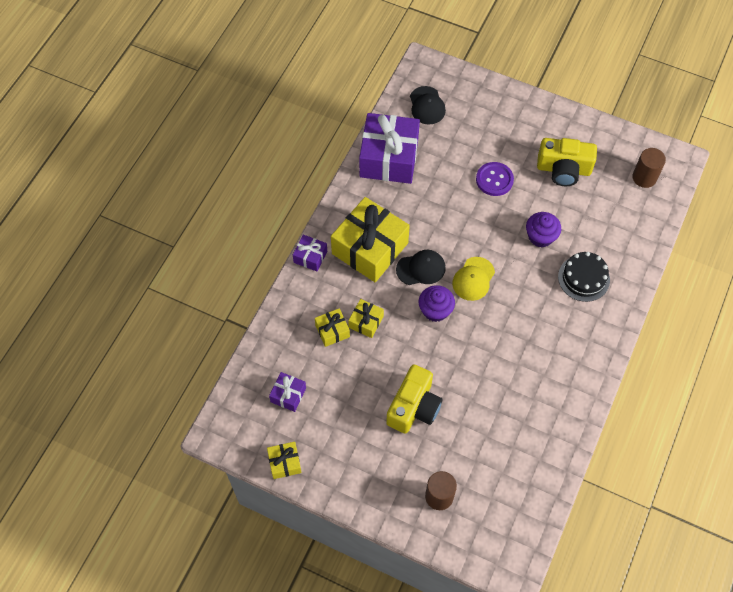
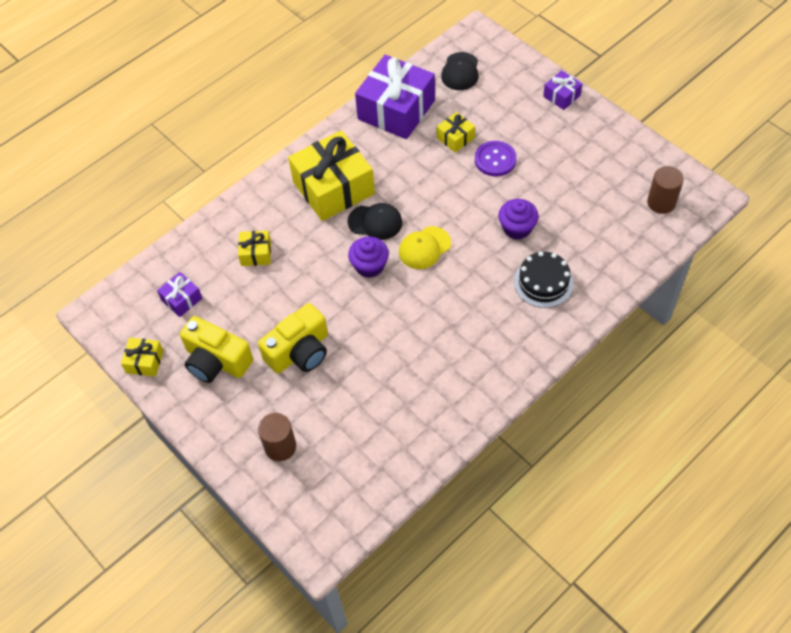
camera: 25 degrees right, 5 degrees down
purple gift [293,235,327,271] -> purple gift moved to [543,70,582,110]
yellow gift [348,299,384,338] -> yellow gift moved to [437,112,475,153]
yellow camera [537,138,597,186] -> yellow camera moved to [180,316,253,383]

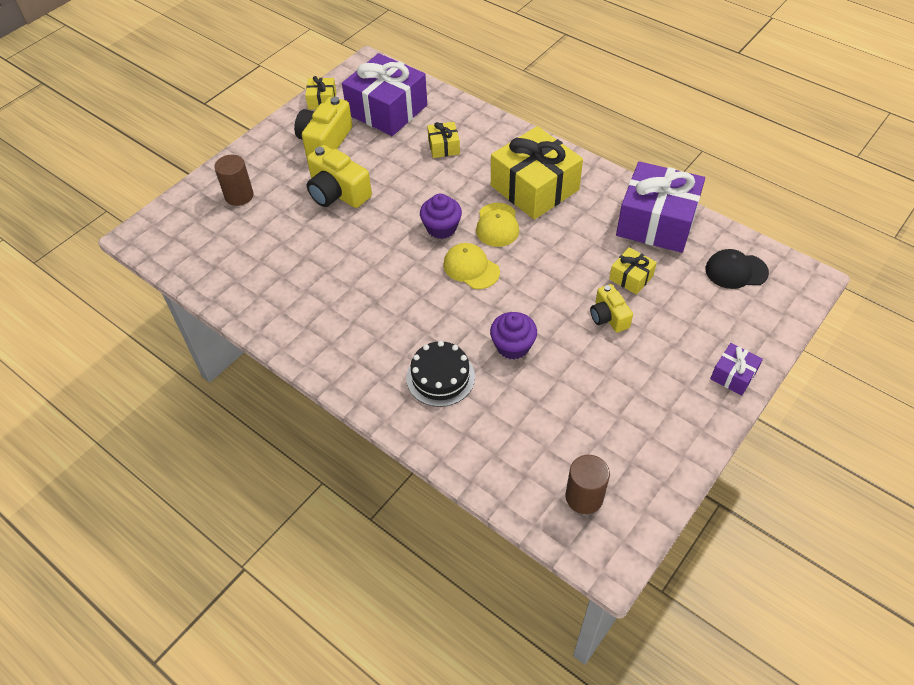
camera: 80 degrees right, 5 degrees down
purple gift [157,272,202,317] -> purple gift [342,53,427,136], size x2.17
black cap [348,203,402,240] -> yellow cap [476,203,520,247]
purple button [475,141,517,176] -> yellow camera [590,284,633,333]

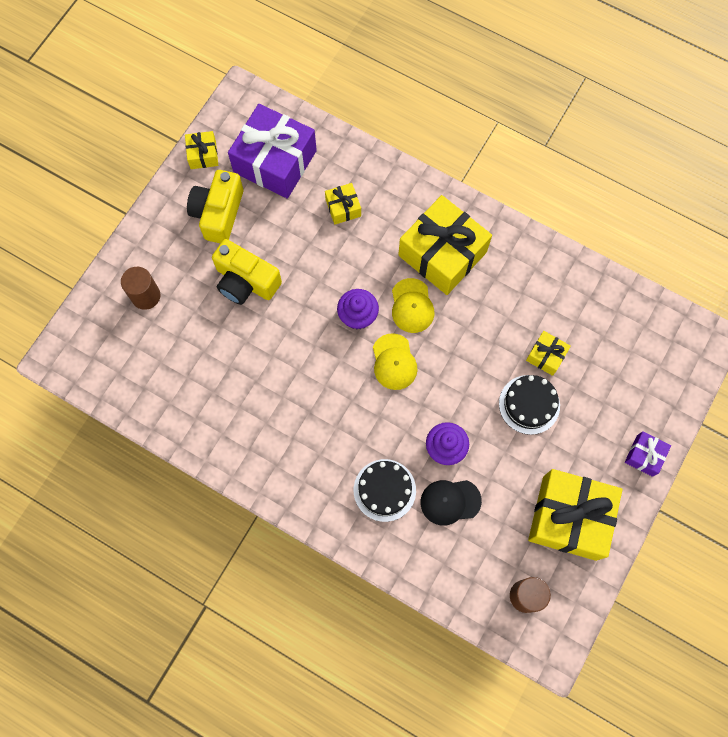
camera: 10 degrees left, 20 degrees up
yellow cap [443,243,500,289] -> yellow cap turned 135 degrees counterclockwise [373,333,418,390]
yellow camera [590,284,633,333] -> black cake [499,375,560,435]
purple gift [616,161,705,253] -> none
black cap [706,249,769,289] -> black cap moved to [421,480,482,526]
none -> yellow gift [528,469,622,561]

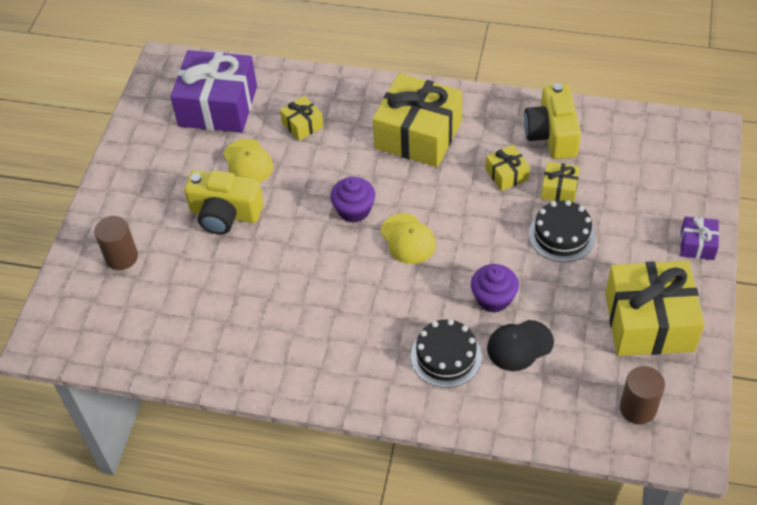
camera: 15 degrees left, 20 degrees down
yellow gift [185,131,218,169] -> yellow gift moved to [485,145,530,191]
yellow camera [187,170,243,244] -> yellow camera moved to [524,83,581,159]
yellow cap [392,278,434,333] -> yellow cap moved to [223,139,273,183]

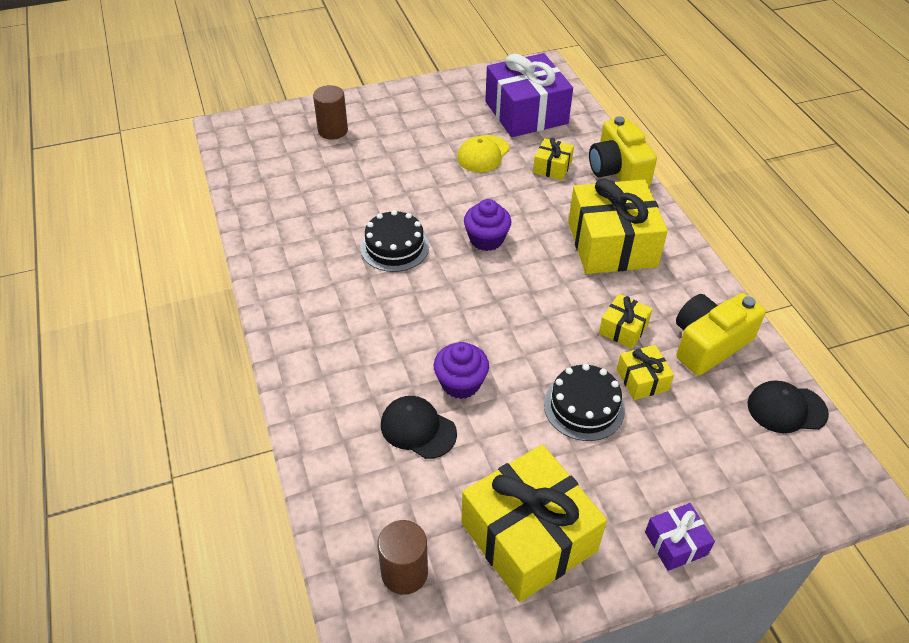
camera: 55 degrees right, 5 degrees down
yellow camera [184,170,264,235] -> yellow camera moved to [589,116,657,186]
yellow cap [381,213,436,264] -> none
black cake [411,319,482,388] -> black cake moved to [360,210,429,272]
none -> black cap [747,381,829,433]

